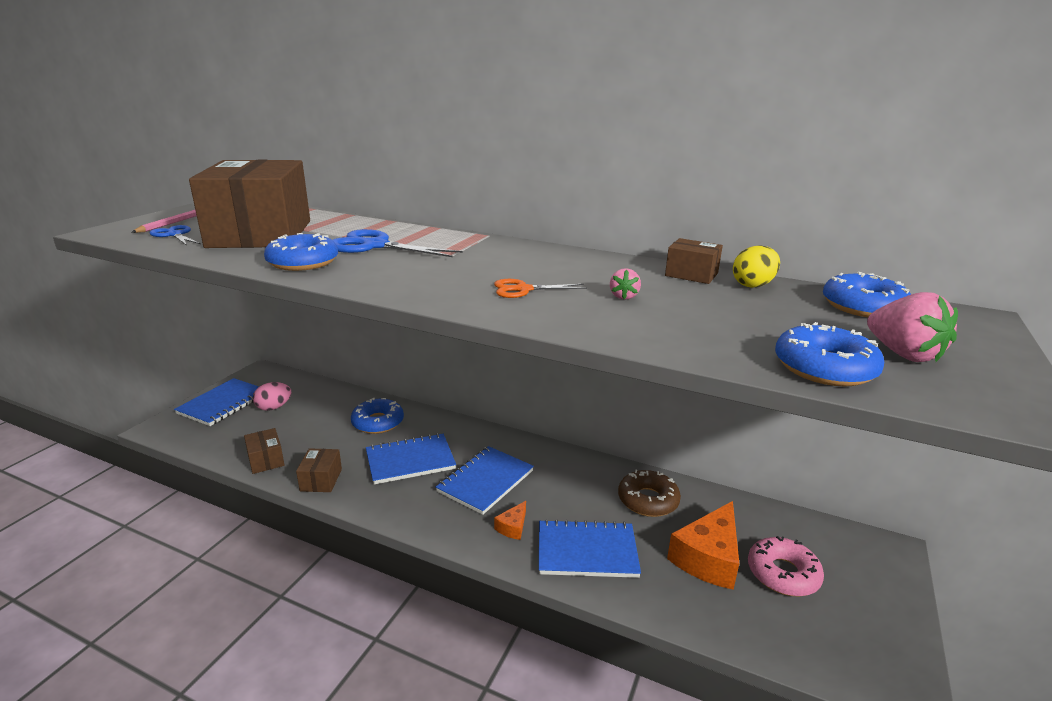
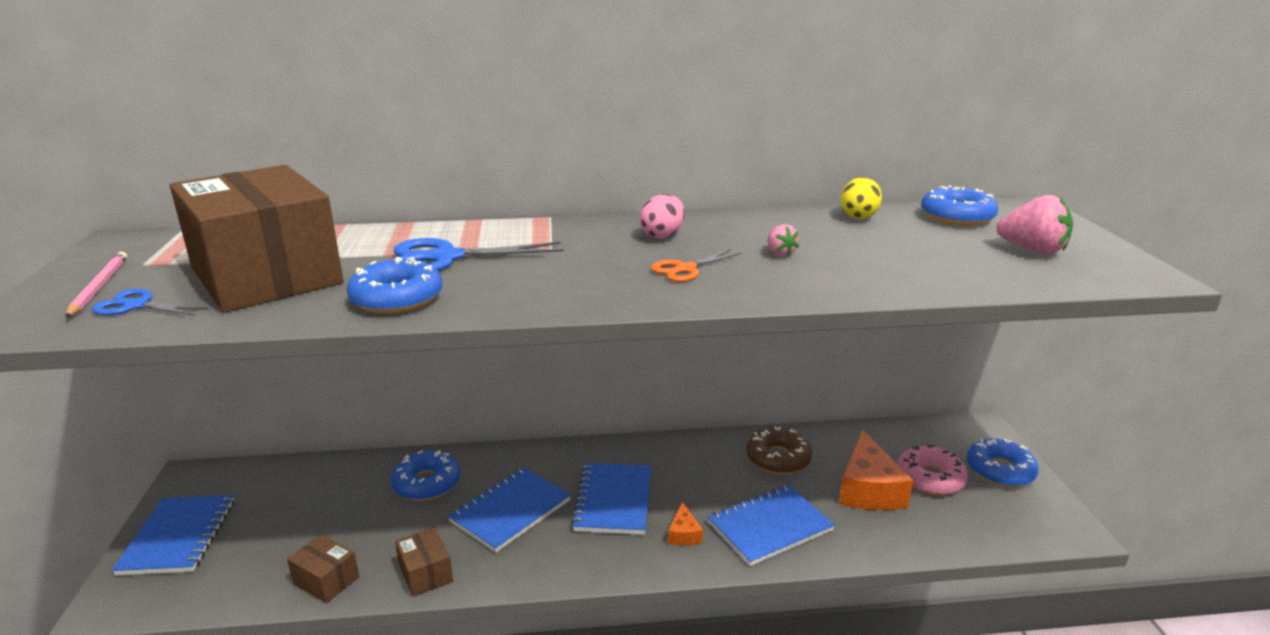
camera: 30 degrees left, 0 degrees up
pink egg [253,382,292,411] -> pink egg moved to [640,194,685,239]
brown box [665,238,723,284] -> none
blue donut [775,322,884,386] -> blue donut moved to [967,439,1039,487]

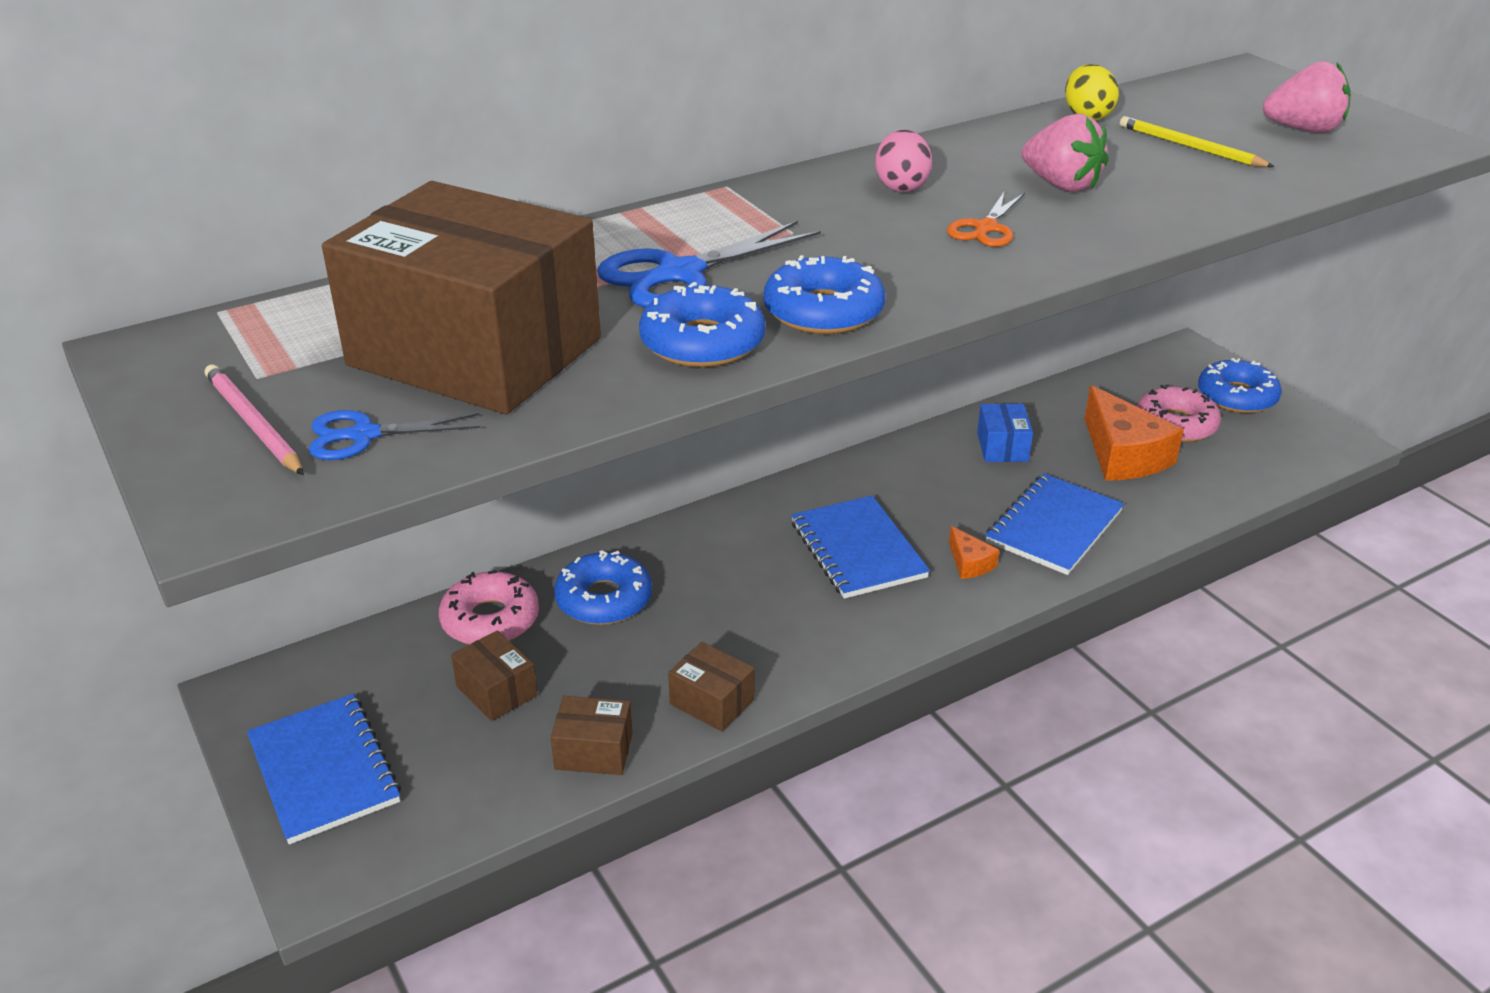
camera: 25 degrees left, 10 degrees up
blue notebook [448,467,571,553] -> none
brown donut [746,426,812,474] -> blue box [977,404,1033,462]
pink strawberry [767,224,799,256] -> pink strawberry [1022,114,1109,192], size x1.85
blue donut [921,186,998,226] -> blue donut moved to [764,255,885,334]
none -> pink donut [439,570,539,644]
none -> brown box [451,630,538,721]
none -> yellow pencil [1120,116,1275,167]

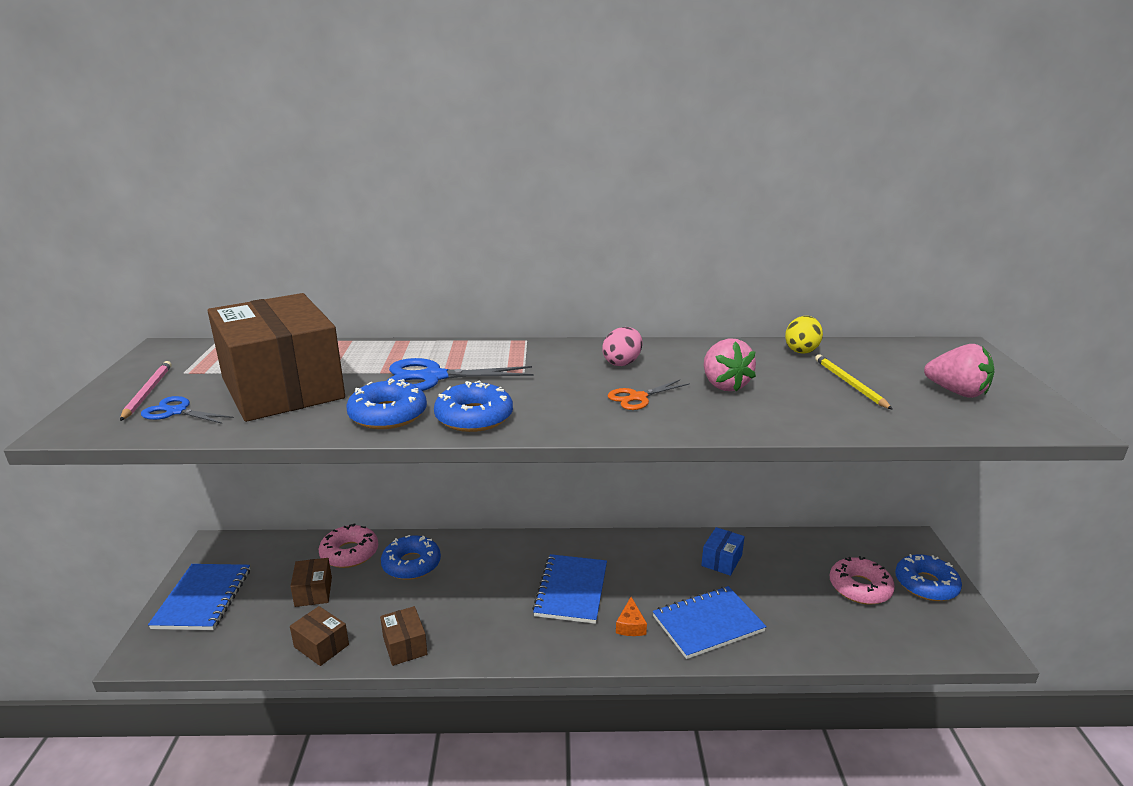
camera: 30 degrees right, 10 degrees down
orange cheese [1084,385,1184,481] -> none

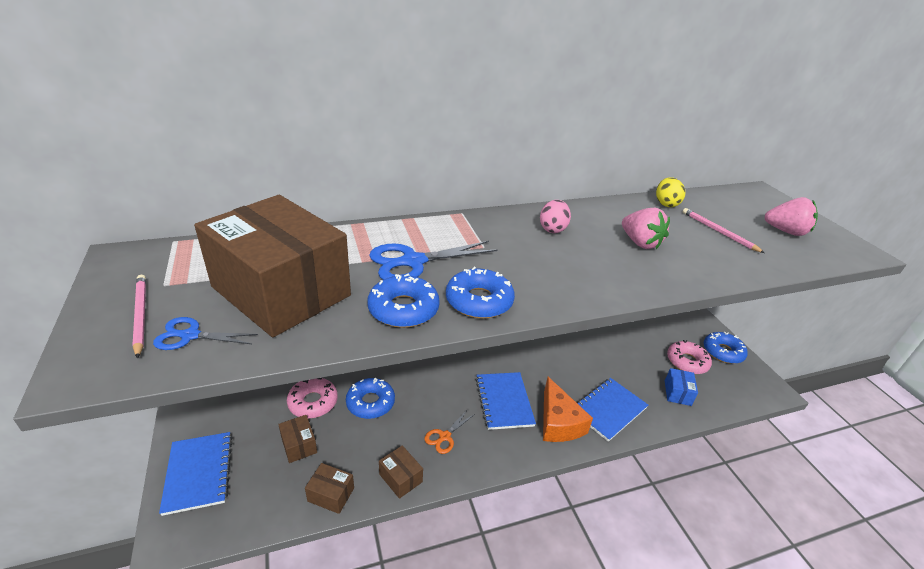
camera: 20 degrees left, 10 degrees up
orange scissors [607,380,690,410] -> orange scissors moved to [424,409,475,454]
orange cheese [616,597,647,636] -> orange cheese [543,377,593,442], size x2.10
blue box [701,527,745,576] -> blue box moved to [665,368,698,406]
yellow pencil [815,354,893,410] -> pink pencil [683,208,765,253]

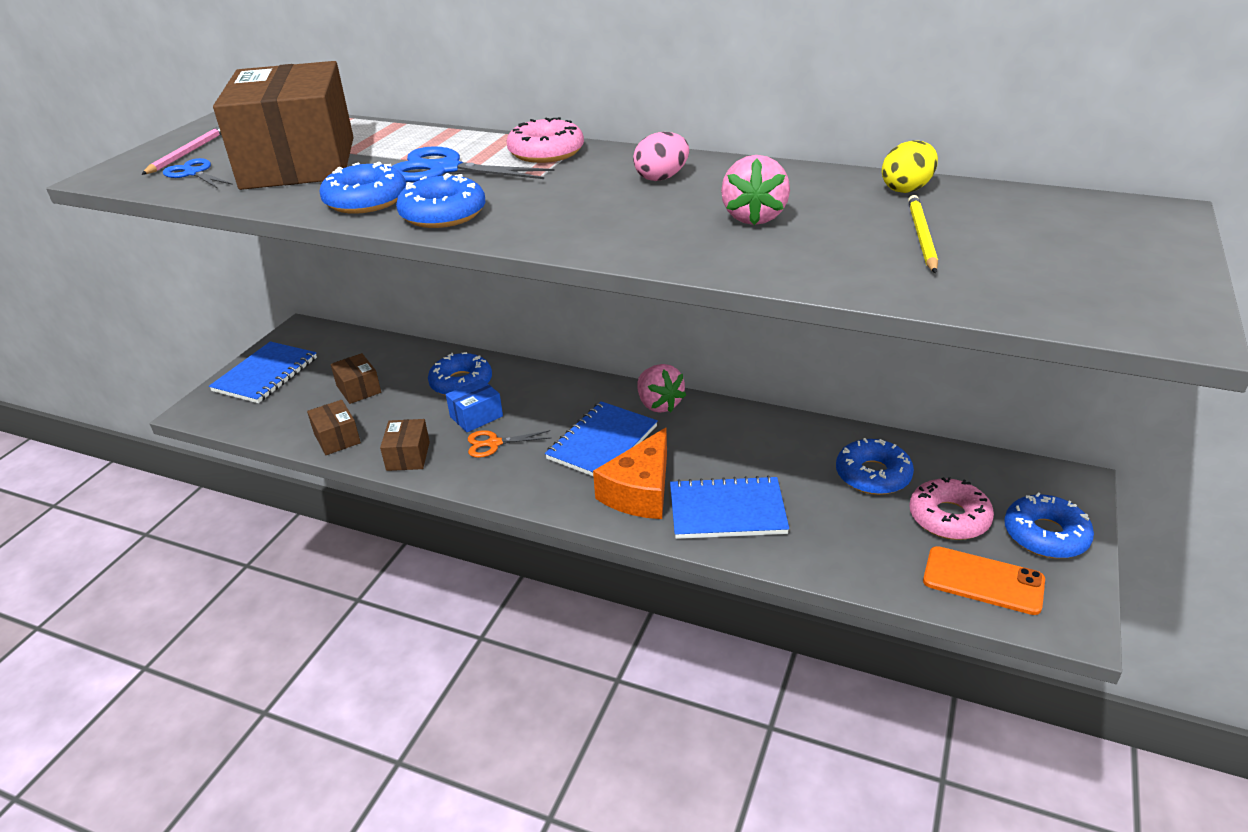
camera: 45 degrees right, 0 degrees up
brown box [278,415,317,463] -> brown box turned 45 degrees counterclockwise [331,353,381,404]
pink donut [287,378,338,419] -> pink donut moved to [507,117,584,163]
blue box [665,368,698,406] -> blue box moved to [446,379,503,432]
pink pencil [683,208,765,253] -> yellow pencil [908,195,938,273]
pink strawberry [765,197,818,236] -> pink strawberry moved to [637,364,686,413]
none -> blue donut [836,438,914,495]
none -> orange phone [923,546,1045,615]

